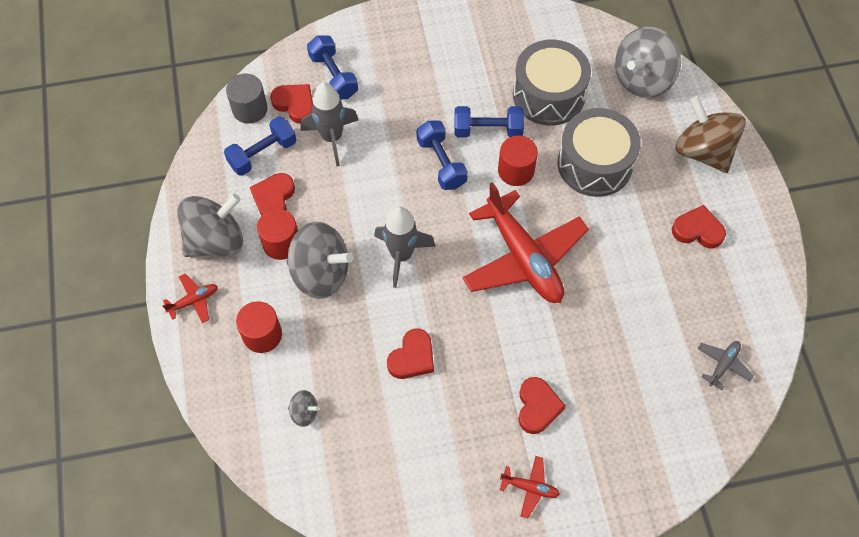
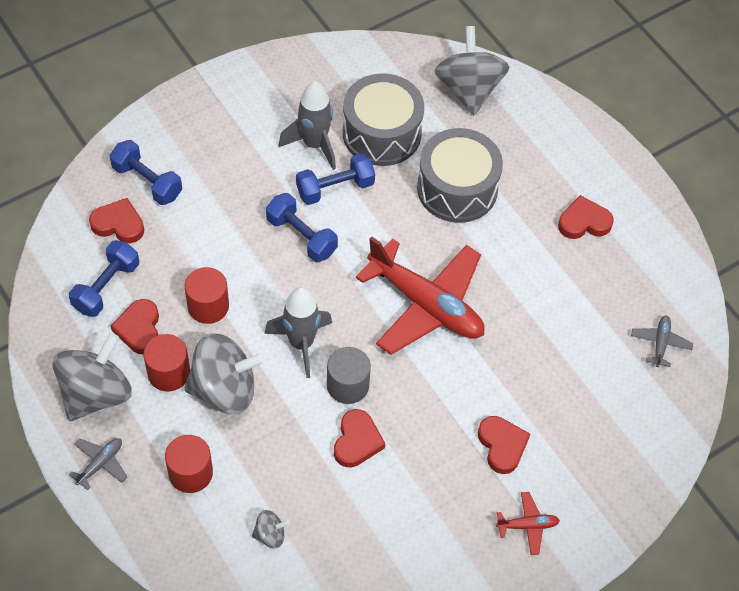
camera: 25 degrees left, 5 degrees down
red plane [162,274,217,323] -> grey plane [69,438,127,490]
grey cylinder [226,74,268,124] -> grey cylinder moved to [327,347,371,404]
grey rocket [300,82,358,166] -> grey rocket moved to [279,81,336,170]
red cylinder [498,135,538,186] -> red cylinder moved to [185,267,229,324]
grey spinning top [615,27,681,98] -> grey spinning top turned 150 degrees clockwise [435,26,509,115]
brown spinning top [676,96,746,173] -> none

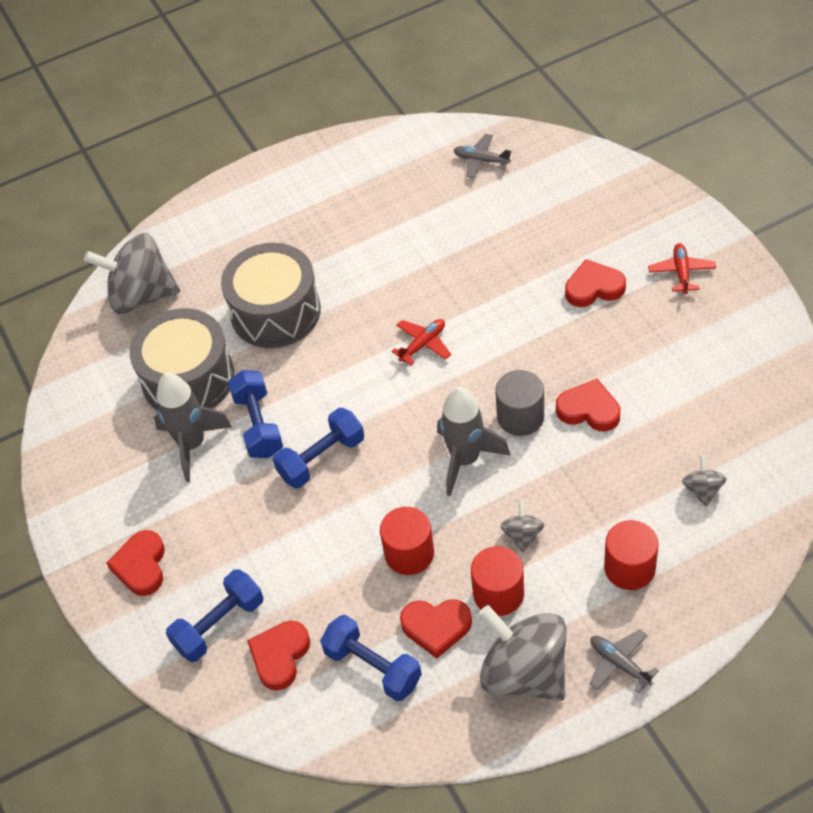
camera: 75 degrees left, 5 degrees down
grey spinning top [184,333,265,414] -> grey spinning top [500,500,544,553], size x0.45
red plane [356,237,485,355] -> red plane [391,319,451,365], size x0.41
red heart [558,195,614,239] -> red heart moved to [106,530,165,596]

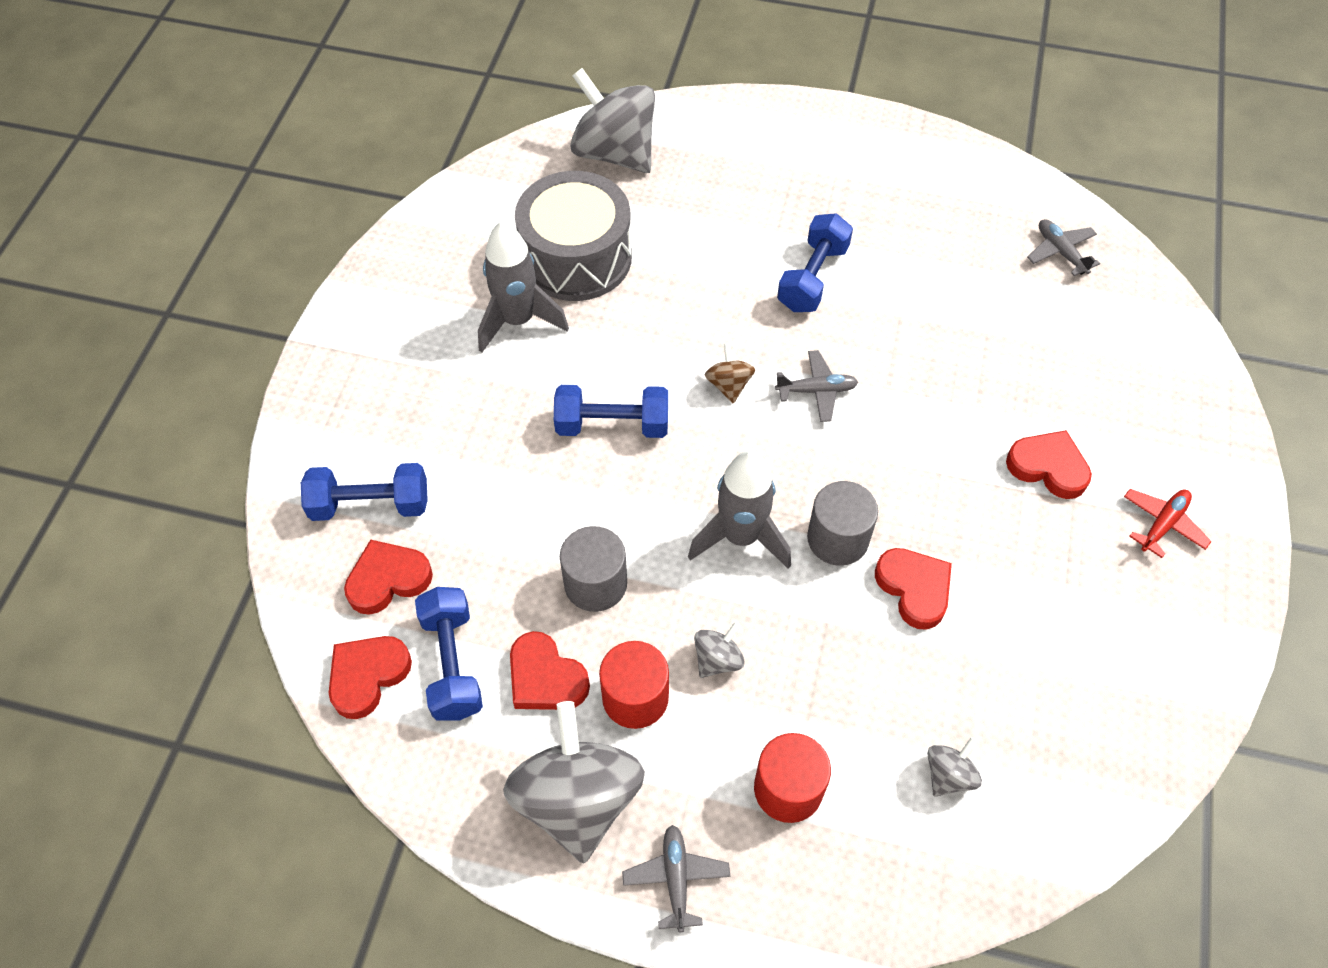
camera: 35 degrees right, 5 degrees up
red heart [106,530,165,596] -> red heart moved to [329,636,412,719]
grey drum [221,243,321,348] -> none
blue dumbbell [228,370,283,458] -> blue dumbbell moved to [777,213,853,312]
red cylinder [380,507,434,575] -> grey cylinder [560,526,627,612]
red plane [391,319,451,365] -> grey plane [775,350,858,422]
none -> brown spinning top [705,343,755,403]

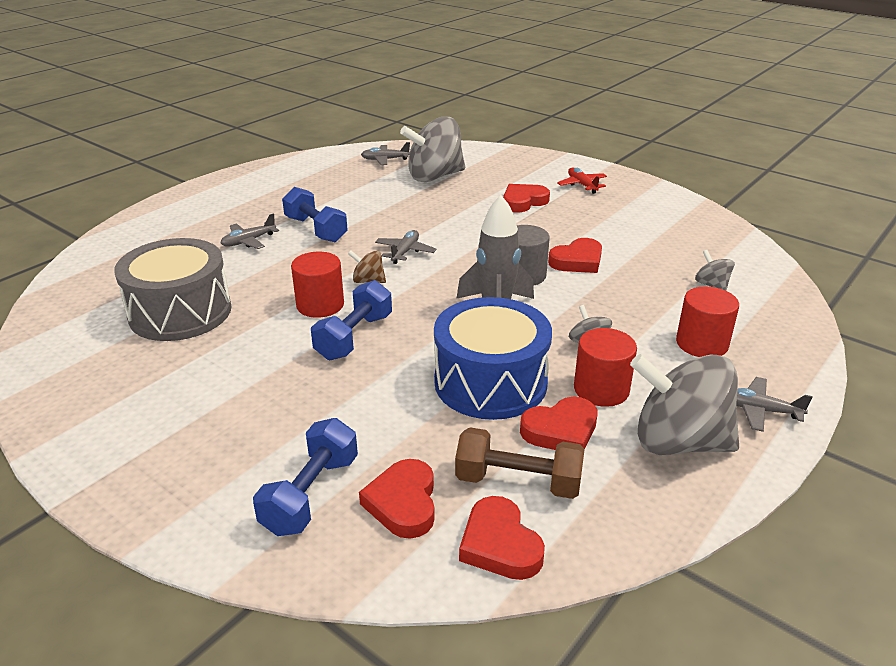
camera: 65 degrees left, 25 degrees down
blue dumbbell [415,587,483,720] -> brown dumbbell [455,427,585,499]
grey rocket [478,221,569,353] -> none
grey cylinder [560,526,627,612] -> blue drum [434,297,552,420]
grey spinning top [570,68,655,173] -> grey spinning top moved to [400,117,465,182]
red heart [875,548,952,630] -> red heart turned 150 degrees clockwise [548,238,602,273]
none -> grey plane [221,213,279,249]
none -> red cylinder [291,252,344,318]

